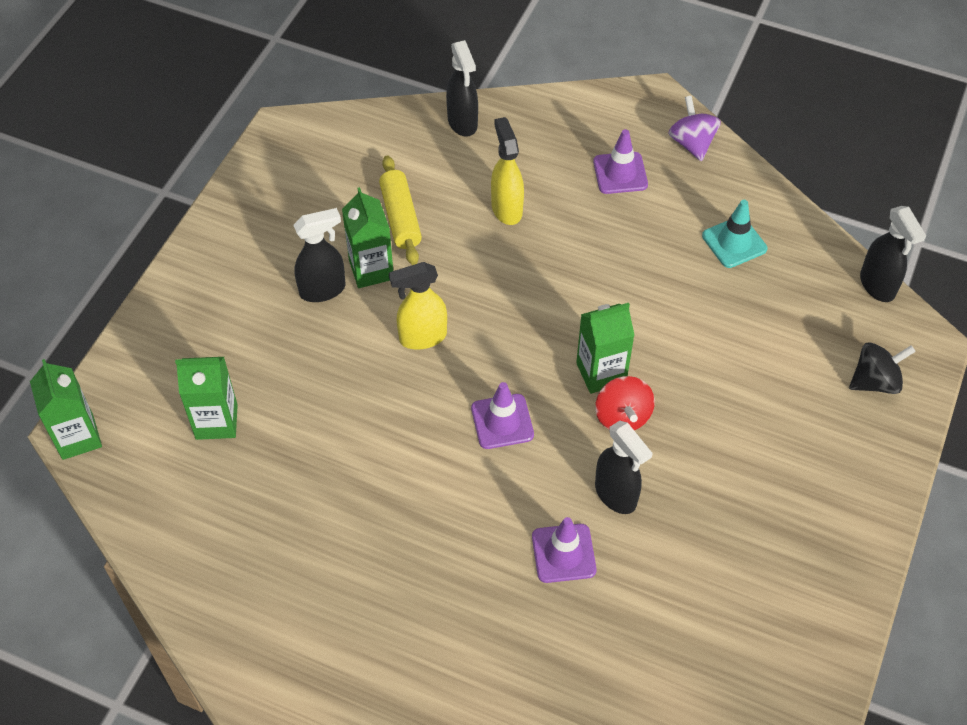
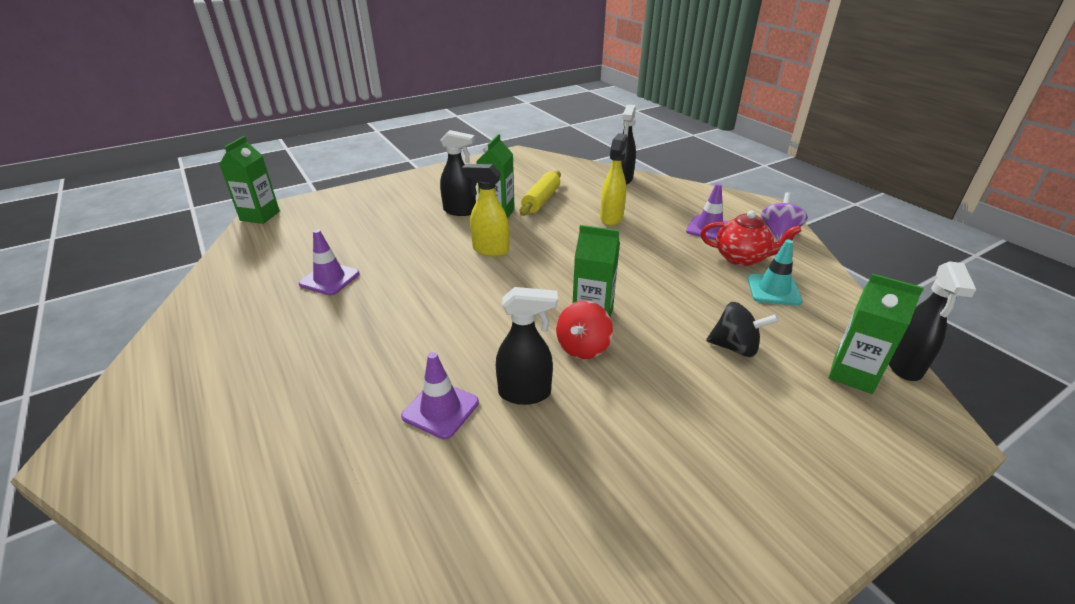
camera: 35 degrees right, 20 degrees down
green carton [175,357,238,440] -> green carton moved to [829,274,924,394]
purple traffic cone [471,382,534,449] -> purple traffic cone moved to [299,229,360,295]
black spray bottle [595,421,653,514] -> black spray bottle turned 90 degrees counterclockwise [496,287,558,405]
black spinning top [849,342,916,394] -> black spinning top moved to [706,302,779,357]
none -> red teapot [701,210,801,266]

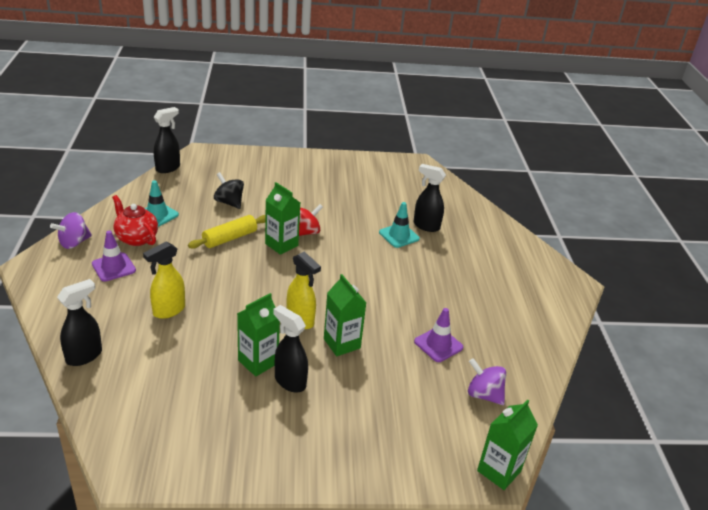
camera: 155 degrees left, 0 degrees up
purple traffic cone [401,352,479,439] -> turquoise traffic cone [379,202,420,248]
black spray bottle [496,287,558,405] -> black spray bottle moved to [414,164,446,232]
yellow rolling pin [520,170,561,216] -> yellow rolling pin moved to [188,215,266,249]
green carton [829,274,924,394] -> green carton moved to [324,274,366,356]
none -> purple spinning top [468,358,506,405]

